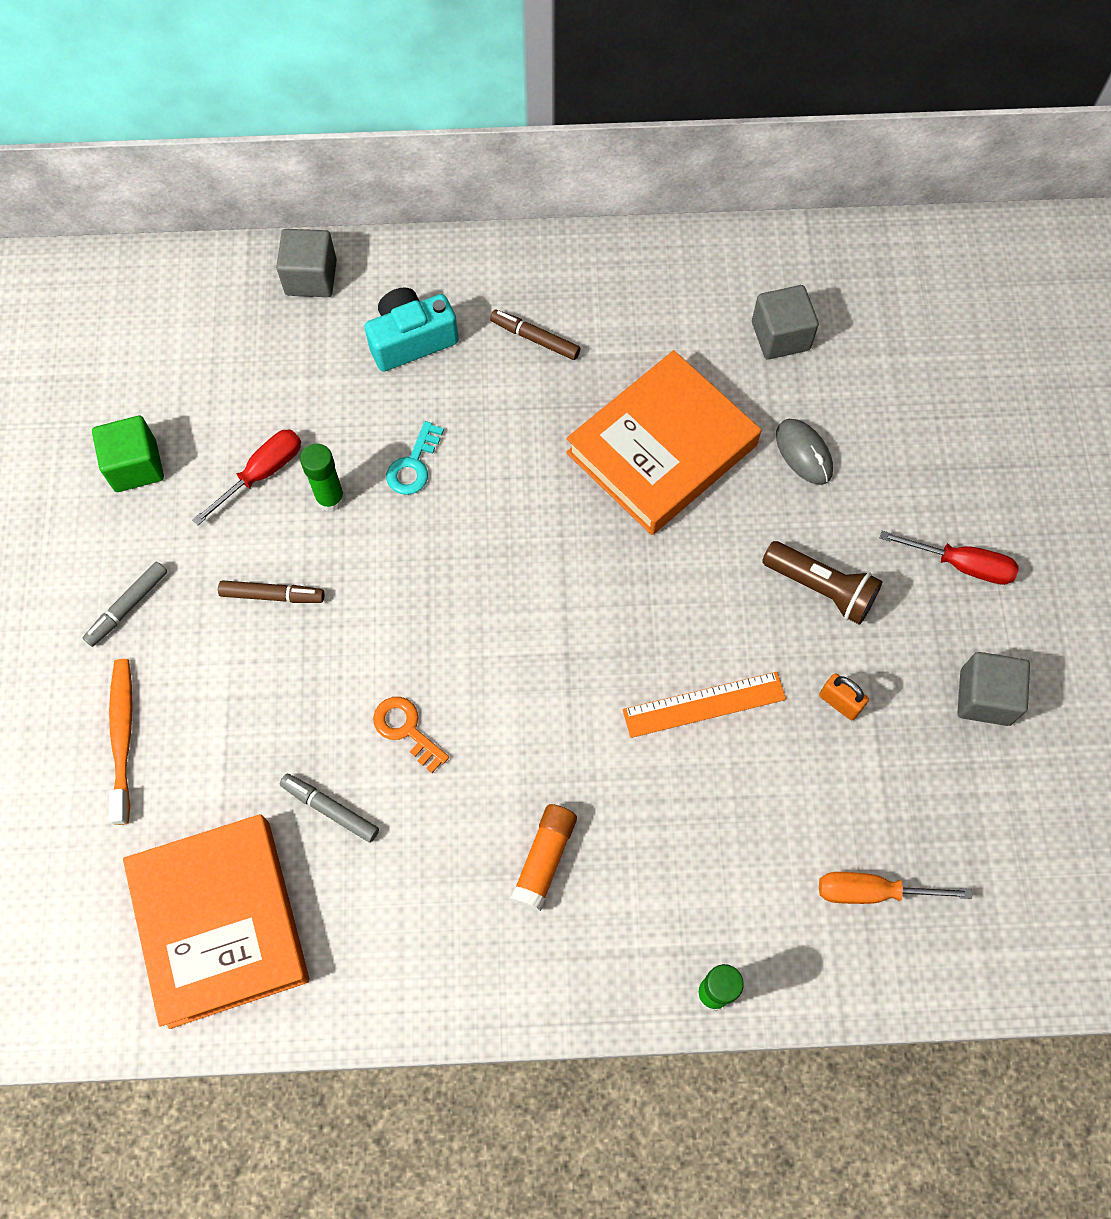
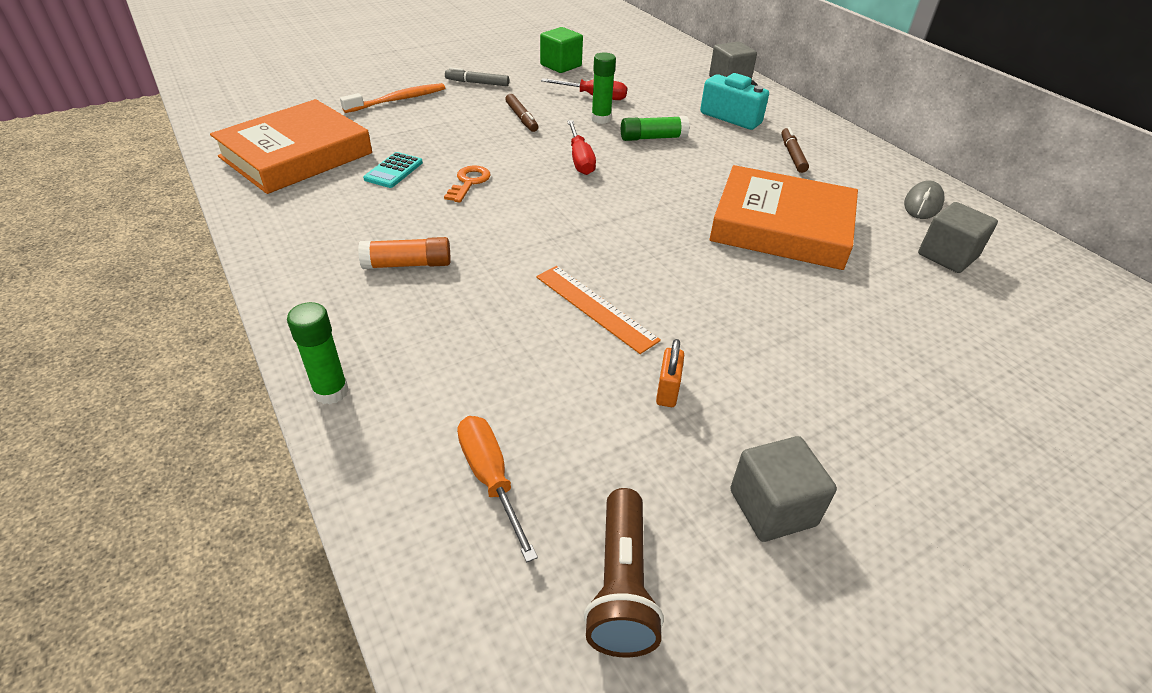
camera: 60 degrees right, 25 degrees down
grey marker [280,774,379,843] -> turquoise calculator [363,152,423,188]
turquoise key [386,421,444,495] -> green glue stick [621,116,689,141]
brown flashlight [762,541,882,625] -> brown flashlight moved to [584,488,664,658]
grey mouse [776,419,833,485] -> grey mouse moved to [904,180,944,219]
red screwdriver [880,531,1019,585] -> red screwdriver moved to [567,120,596,175]

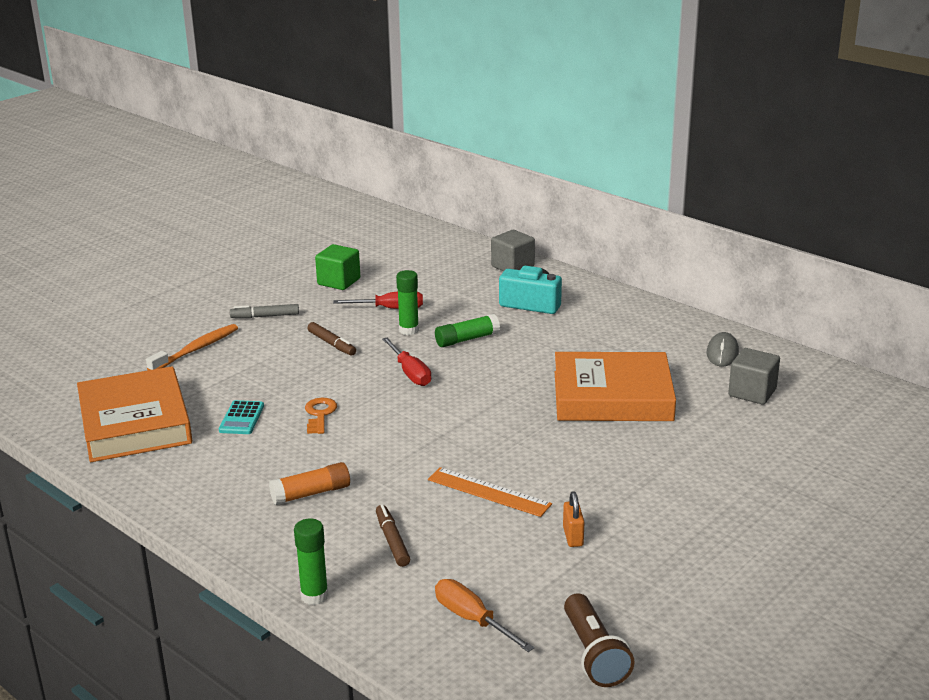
camera: 15 degrees left, 15 degrees down
orange book [210,99,372,194] -> orange book turned 45 degrees counterclockwise [77,366,192,462]
grey cube [730,436,837,542] -> none
brown marker [781,127,809,173] -> brown marker moved to [376,504,410,567]

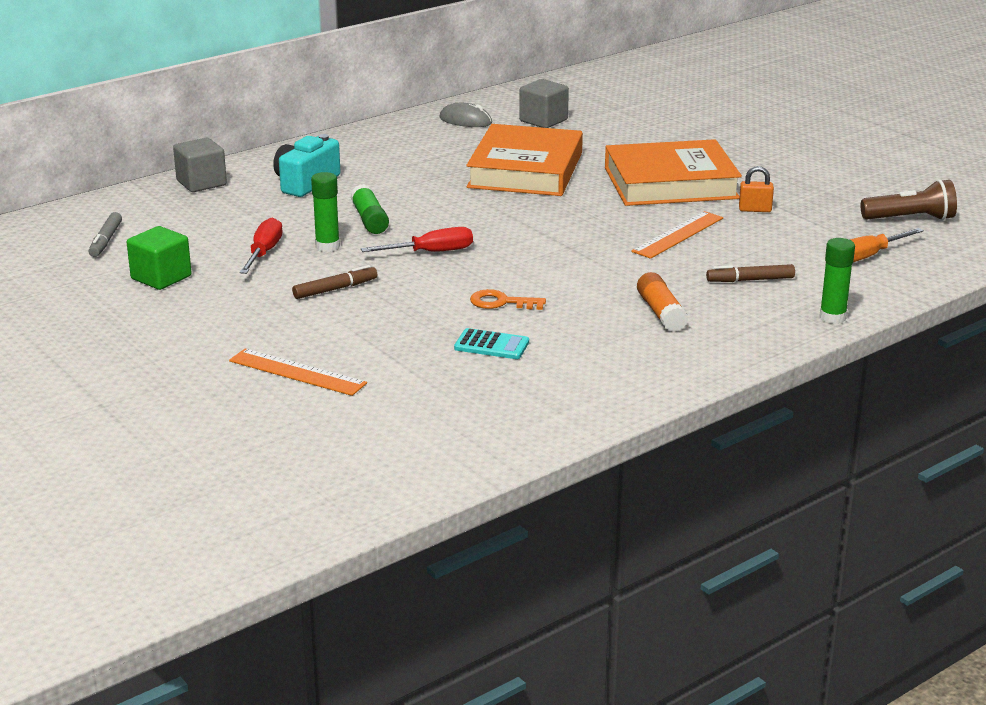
camera: 80 degrees left, 0 degrees up
orange book [77,366,192,462] -> orange book moved to [605,139,742,206]
orange toothbrush [146,324,238,370] -> orange ruler [229,348,367,396]
grey marker [230,304,299,318] -> grey marker moved to [89,212,122,257]

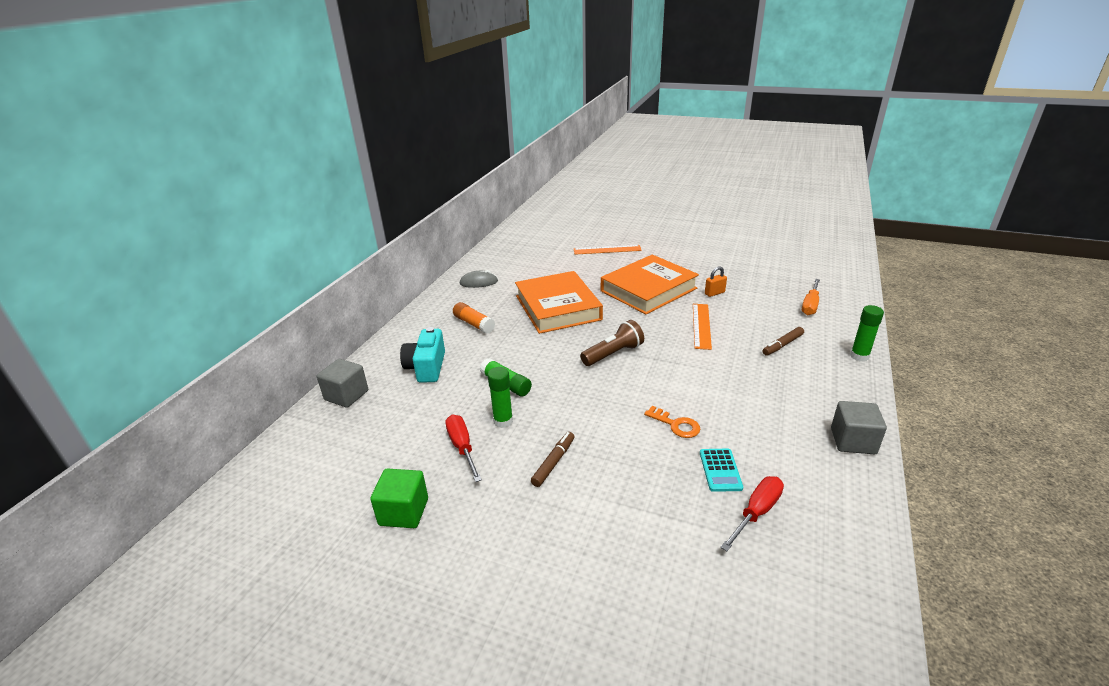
camera: 30 degrees left, 5 degrees up
grey marker [89,212,122,257] -> none
orange ruler [229,348,367,396] -> orange ruler moved to [574,245,642,255]
red screwdriver [361,227,473,252] -> red screwdriver moved to [721,476,784,551]
turquoise calculator [454,328,529,359] -> turquoise calculator turned 105 degrees clockwise [700,449,743,492]
orange key [470,289,546,310] -> orange key turned 120 degrees counterclockwise [644,406,701,438]
grey cube [519,79,569,128] -> grey cube moved to [831,401,887,454]
orange glue stick [637,272,688,332] -> orange glue stick moved to [453,302,495,334]
brown flashlight [861,179,957,220] -> brown flashlight moved to [580,320,644,366]

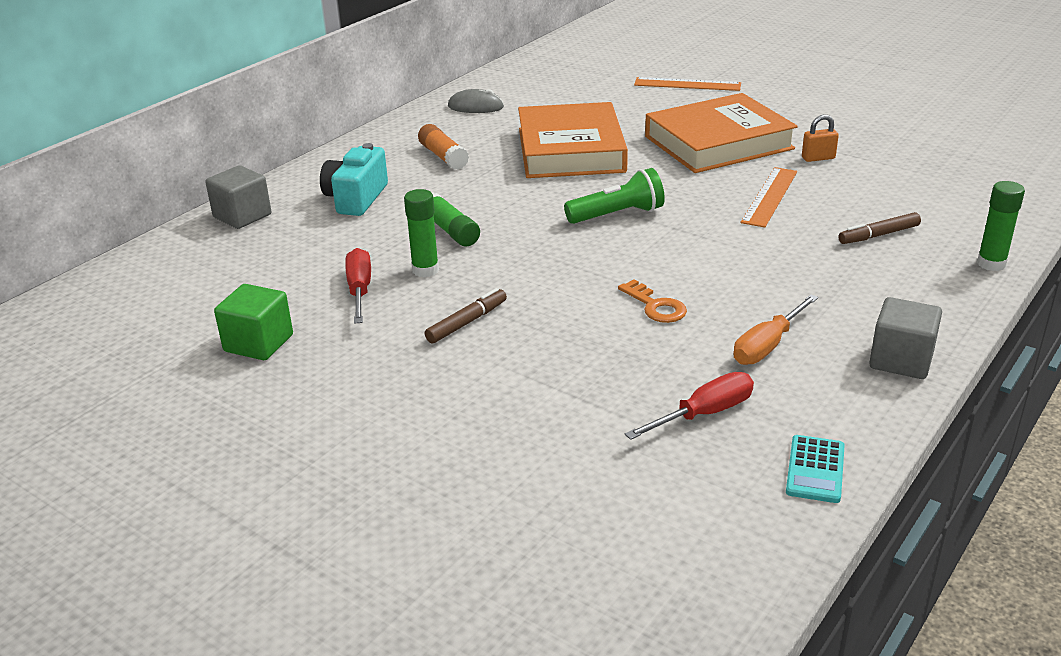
camera: 15 degrees right, 0 degrees up
brown flashlight [580,320,644,366] -> green flashlight [564,168,665,224]
turquoise calculator [700,449,743,492] -> turquoise calculator moved to [786,435,845,503]
orange screwdriver [802,279,820,315] -> orange screwdriver moved to [733,295,818,365]

